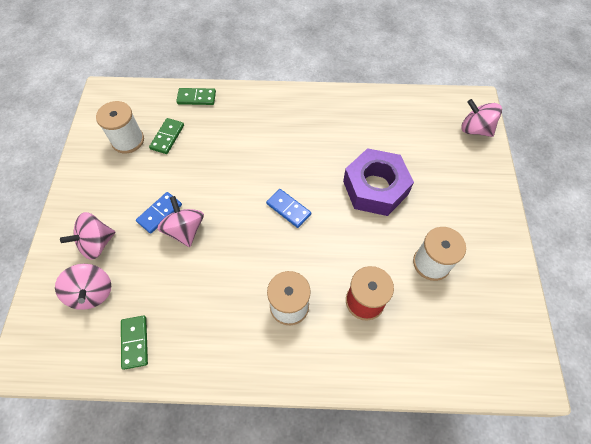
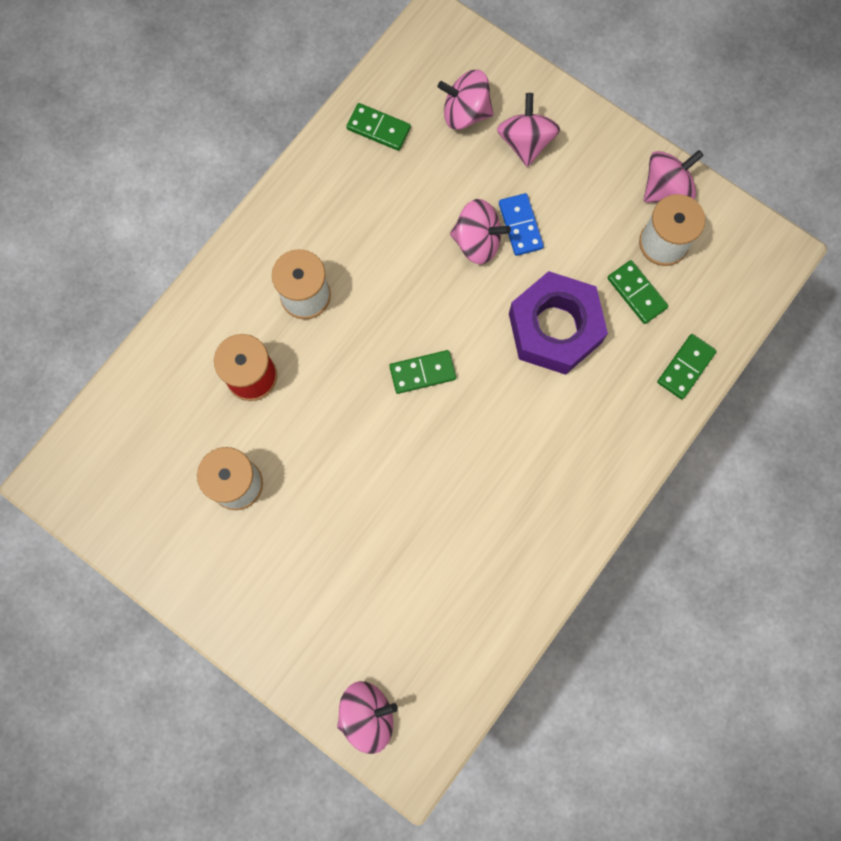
camera: 125 degrees right, 15 degrees up
blue domino [266,189,311,228] -> green domino [389,350,456,394]
purple nut [343,148,414,216] -> purple nut moved to [509,271,608,375]
none -> pink spinning top [644,150,704,202]

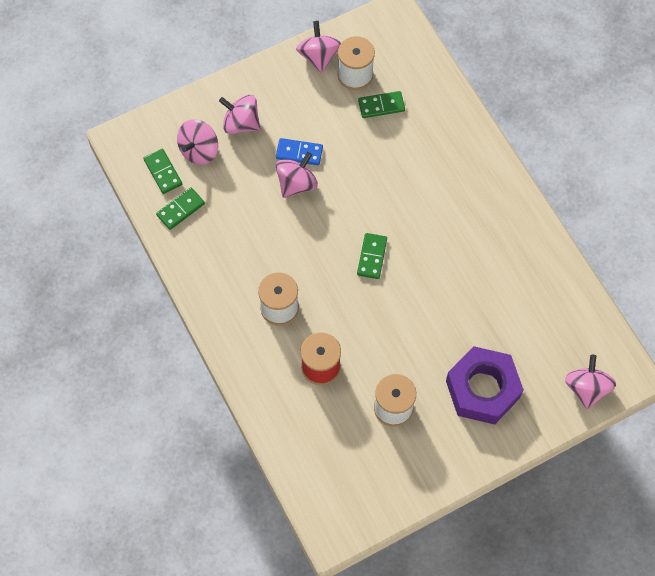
camera: 65 degrees left, 10 degrees down
purple nut [509,271,608,375] -> purple nut moved to [446,346,524,424]
green domino [657,334,717,399] -> green domino moved to [143,149,182,194]

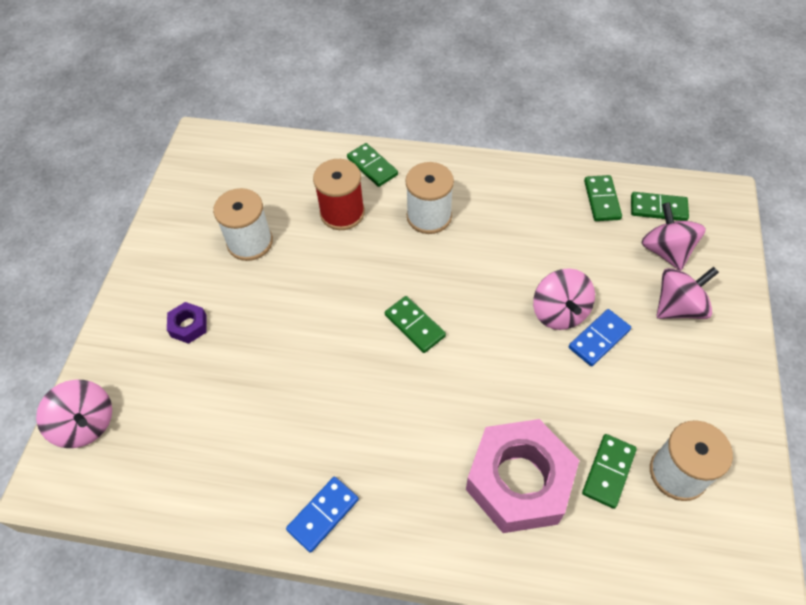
camera: 130 degrees right, 10 degrees down
pink spinning top [296,21,341,73] -> none
purple nut [446,346,524,424] -> purple nut [167,302,207,344], size x0.43
none -> blue domino [286,477,359,553]
none -> green domino [347,143,398,187]
none -> pink nut [466,419,579,533]

